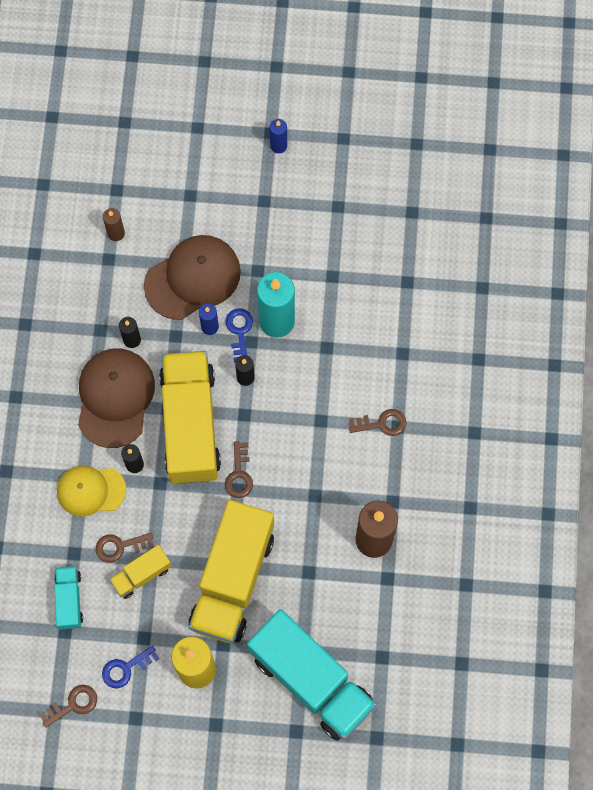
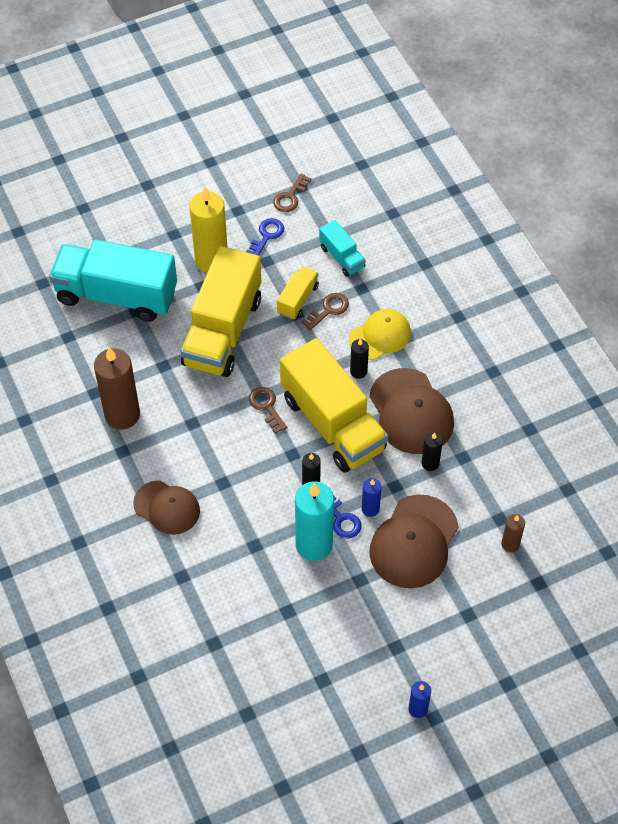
camera: 150 degrees right, 15 degrees down
yellow truck [189,500,274,643] -> yellow truck turned 150 degrees counterclockwise [181,246,261,377]
brown key [349,409,406,436] -> brown cap [133,480,200,535]

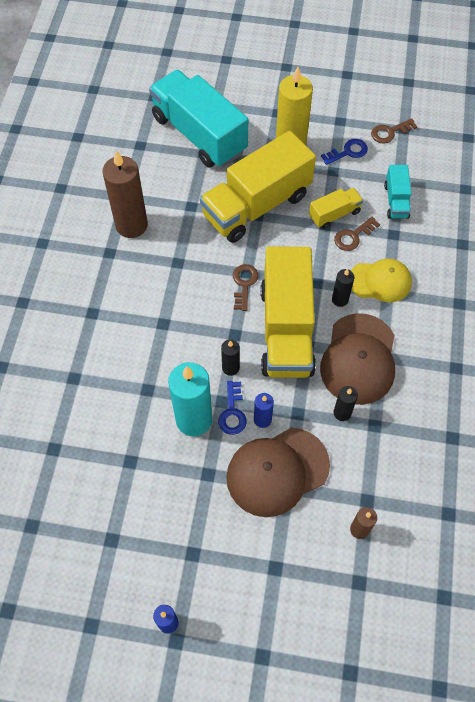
camera: 35 degrees right, 5 degrees up
brown cap [133,480,200,535] -> none
brown key [301,293,349,330] -> brown key turned 150 degrees clockwise [334,217,380,251]

